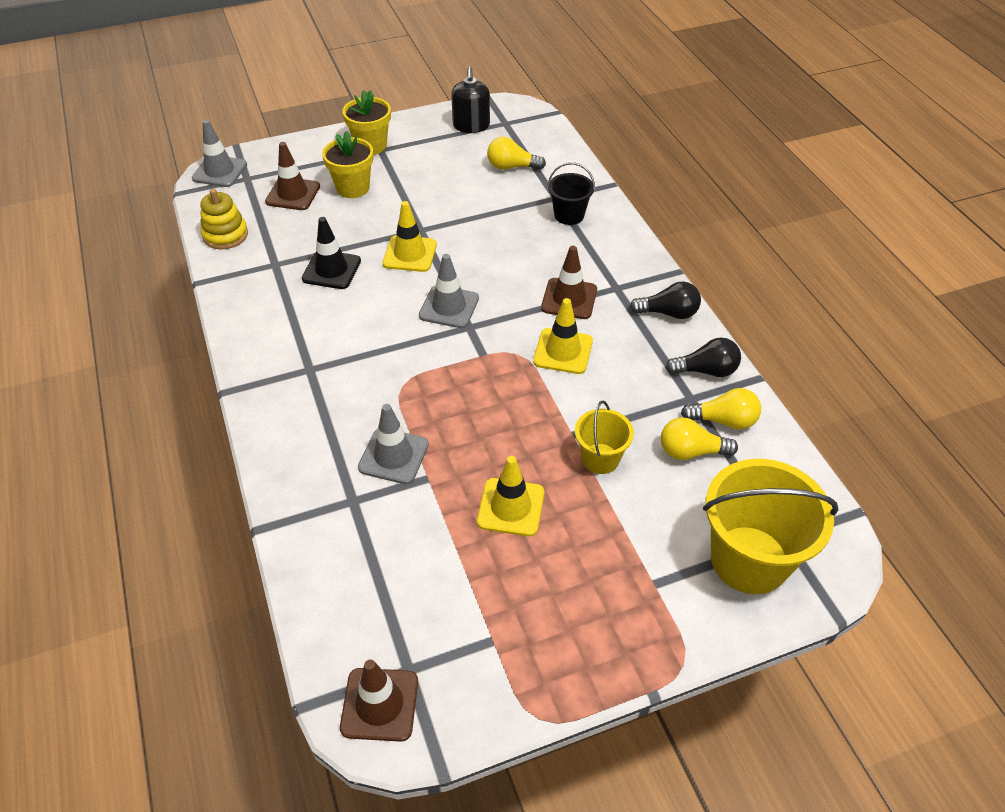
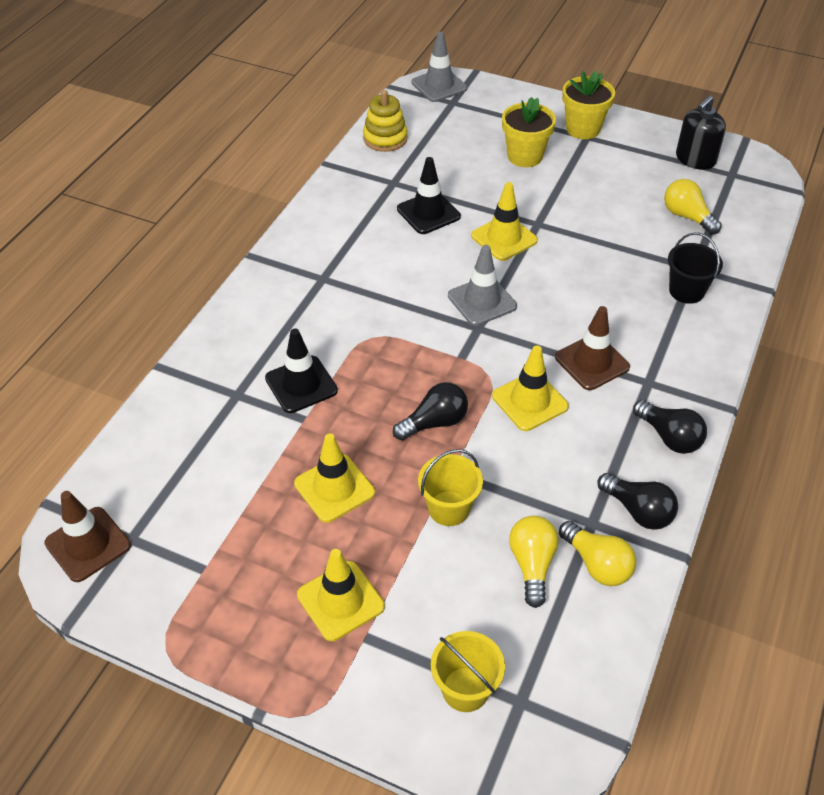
camera: 45 degrees right, 0 degrees up
brown traffic cone [265,142,320,210] -> none
grey traffic cone [358,404,429,484] -> black traffic cone [265,329,338,413]
yellow light bulb [661,417,738,460] -> yellow light bulb turned 45 degrees clockwise [509,516,559,608]
yellow bucket [703,459,838,594] -> yellow bucket [431,631,505,712], size x0.53
none -> yellow traffic cone [297,549,385,641]
none -> black light bulb [393,382,468,441]

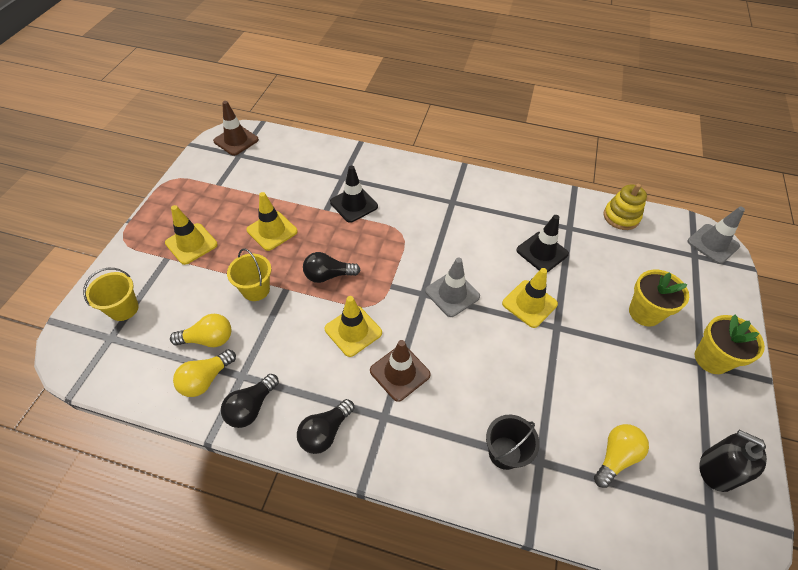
camera: 80 degrees right, 5 degrees up
black light bulb [393,382,468,441] -> black light bulb turned 120 degrees clockwise [303,252,360,283]

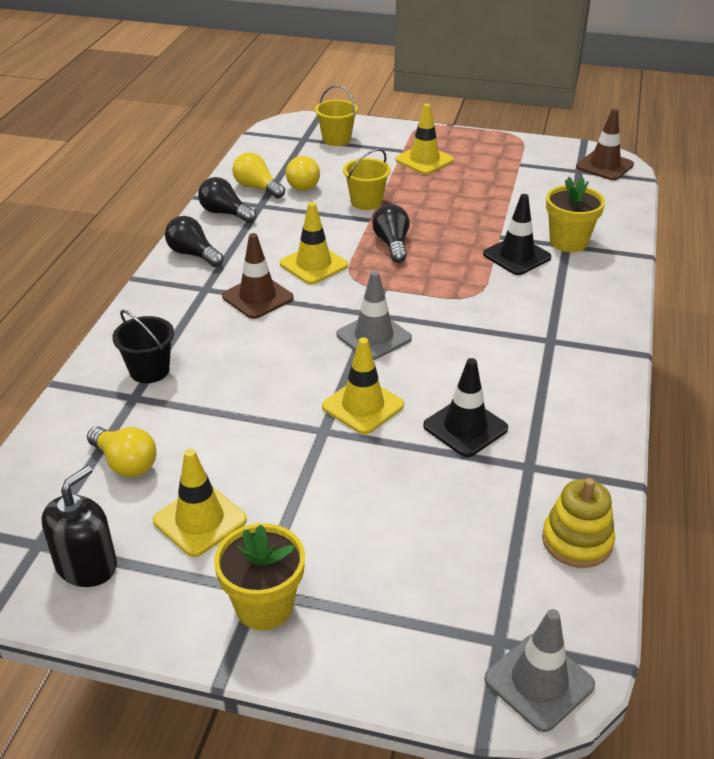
camera: 90 degrees right, 15 degrees down
yellow traffic cone [246,192,298,251] -> yellow traffic cone moved to [153,449,247,557]
yellow flower pot [629,270,689,327] -> yellow flower pot moved to [546,177,605,252]

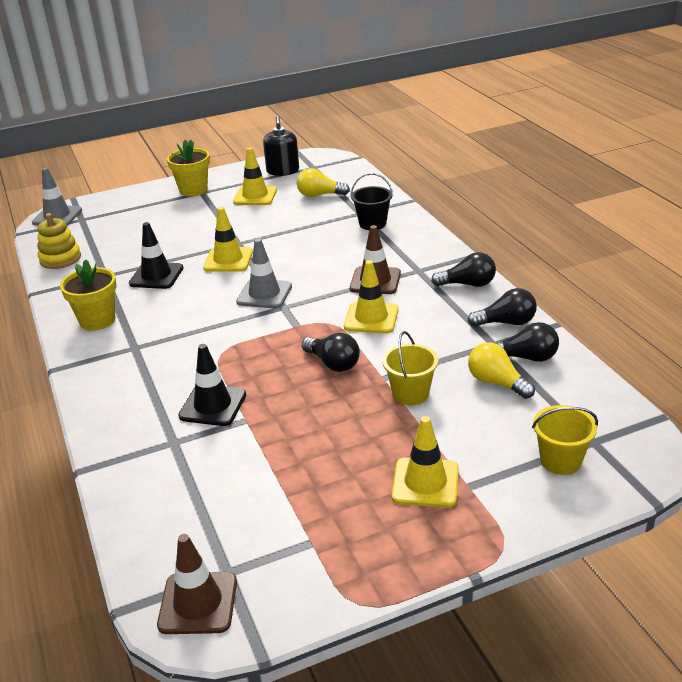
camera: 145 degrees right, 5 degrees down
yellow light bulb [232,152,285,198] -> black light bulb [495,322,559,362]
yellow flower pot [546,177,605,252] -> yellow flower pot moved to [60,259,117,330]

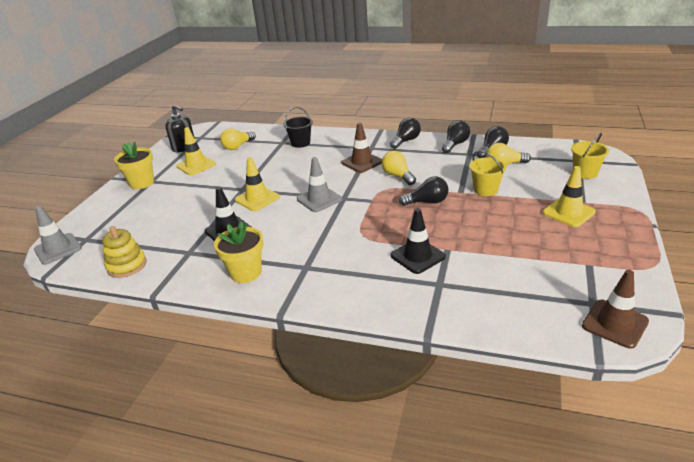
camera: 50 degrees left, 0 degrees up
yellow traffic cone [344,260,399,334] -> yellow light bulb [382,151,416,185]

